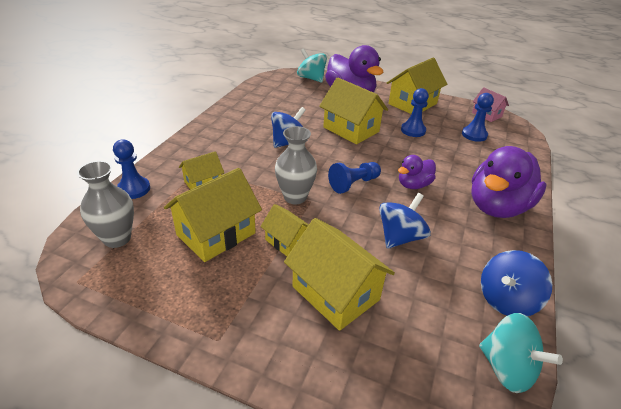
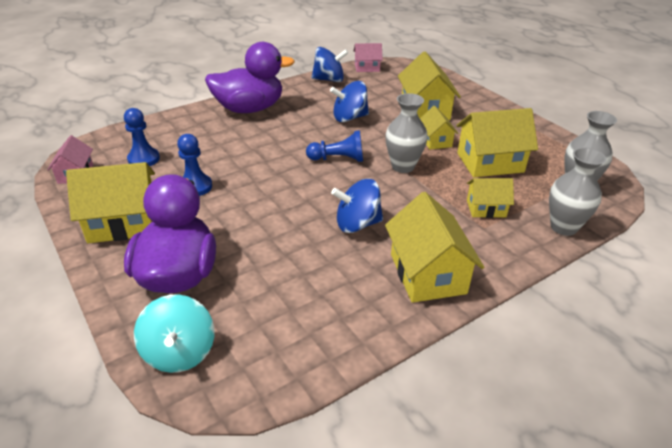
camera: 145 degrees left, 0 degrees up
blue pawn [113,140,150,199] -> grey vase [549,148,606,236]
yellow house [319,77,388,144] -> yellow house moved to [385,192,484,303]
purple duck [398,155,436,189] -> none
turquoise spinning top [479,313,563,393] -> pink house [354,43,383,72]

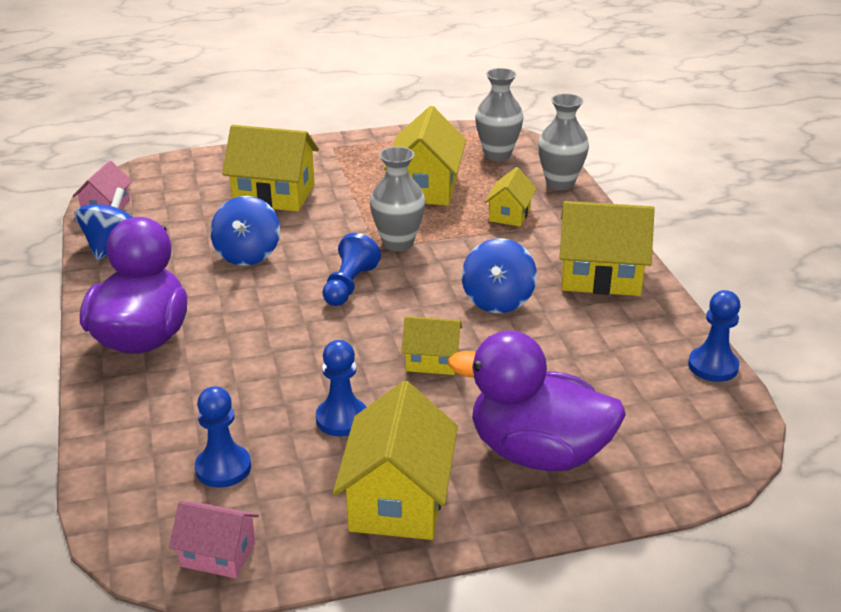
camera: 70 degrees left, 5 degrees down
turquoise spinning top [134,294,214,373] -> none
yellow house [420,106,459,150] -> yellow house moved to [401,316,462,375]
none -> blue pawn [688,290,740,382]

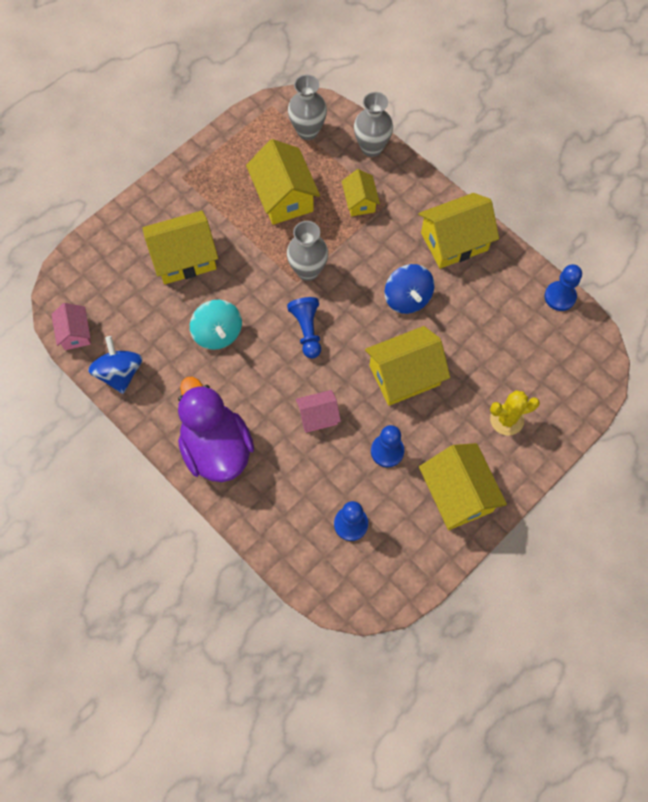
camera: 30 degrees left, 35 degrees up
pink house [169,501,259,578] -> pink house moved to [296,390,341,433]
blue spinning top [210,196,280,266] -> turquoise spinning top [190,300,242,350]
yellow house [401,316,462,375] -> yellow house [365,326,450,406], size x1.76
purple duck [448,330,626,471] -> yellow cactus [490,390,540,436]

